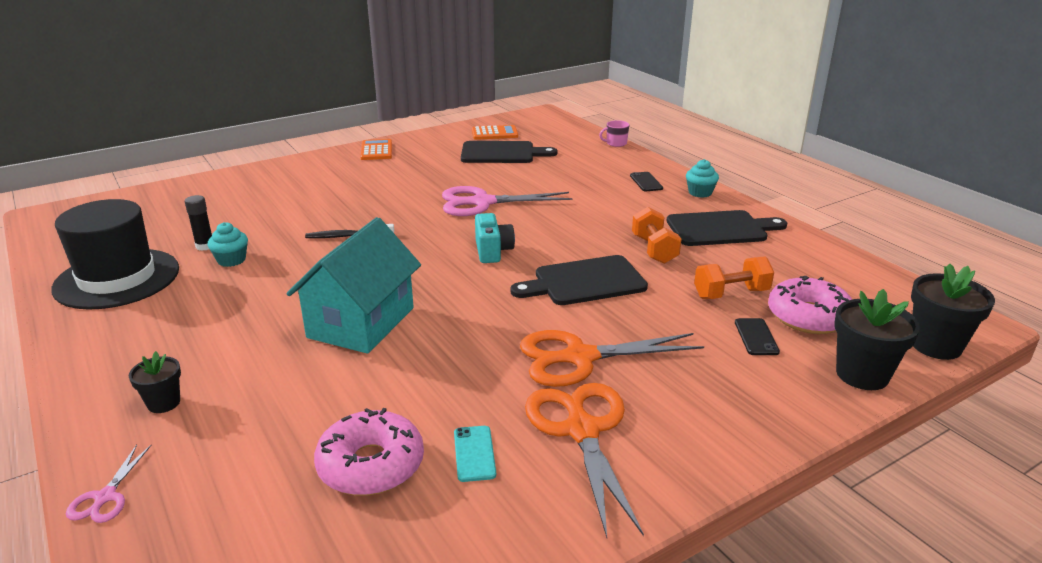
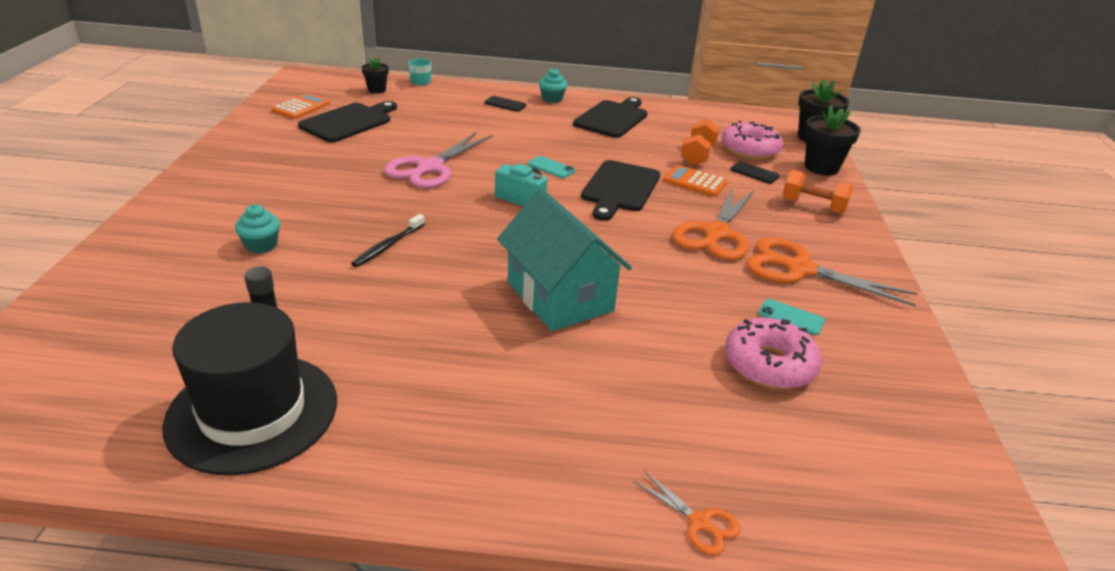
camera: 55 degrees left, 5 degrees up
pink scissors [66,445,151,523] -> orange scissors [633,471,741,555]
black flower pot [129,351,181,413] -> black flower pot moved to [361,57,389,93]
turquoise cupcake [208,222,248,267] -> turquoise cupcake moved to [235,204,280,253]
orange calculator [360,139,392,160] -> orange calculator moved to [663,165,728,197]
pink mug [599,120,629,147] -> turquoise mug [409,58,431,85]
orange dumbbell [632,207,681,264] -> orange dumbbell moved to [782,170,853,214]
none -> turquoise phone [527,156,576,178]

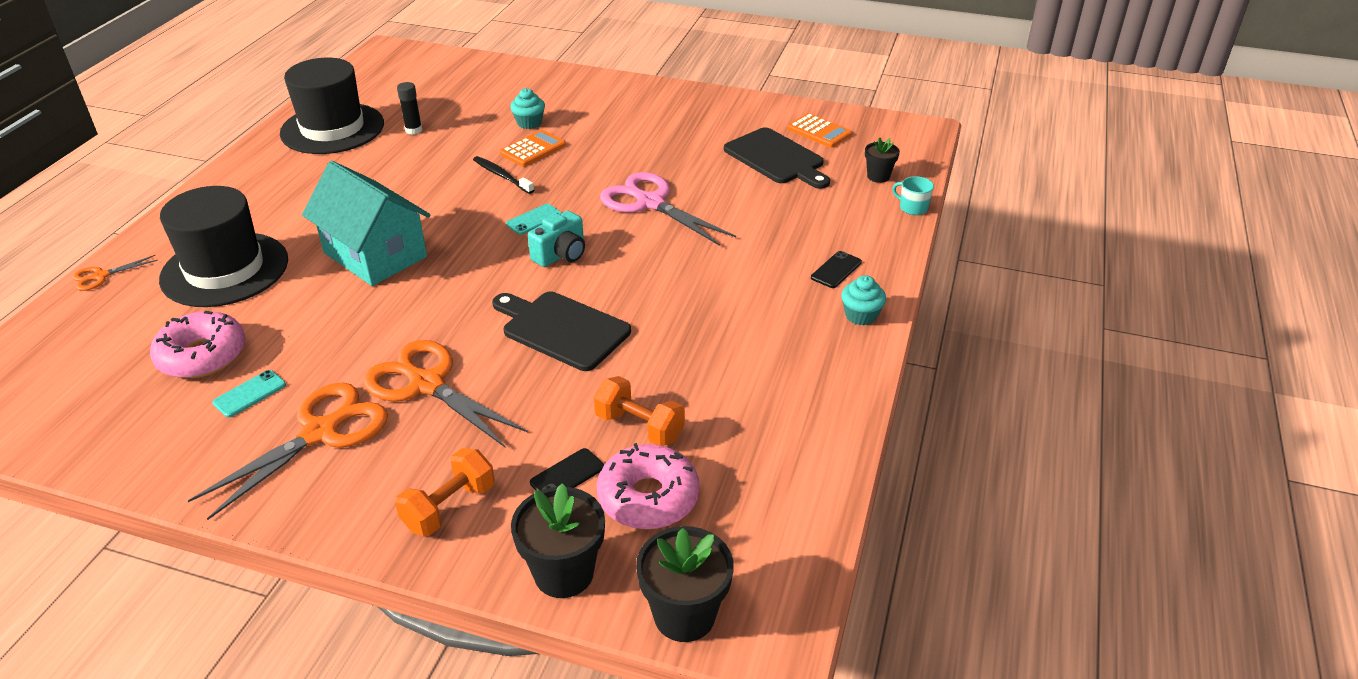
camera: 105 degrees right, 5 degrees up
turquoise house [497,189,632,331] -> turquoise house turned 60 degrees clockwise [302,161,430,286]
turquoise phone [527,156,576,178] -> turquoise phone moved to [506,204,562,235]
black cutting board [573,97,648,138] -> none
orange calculator [663,165,728,197] -> orange calculator moved to [500,130,566,167]
none -> black hat [159,186,288,307]

